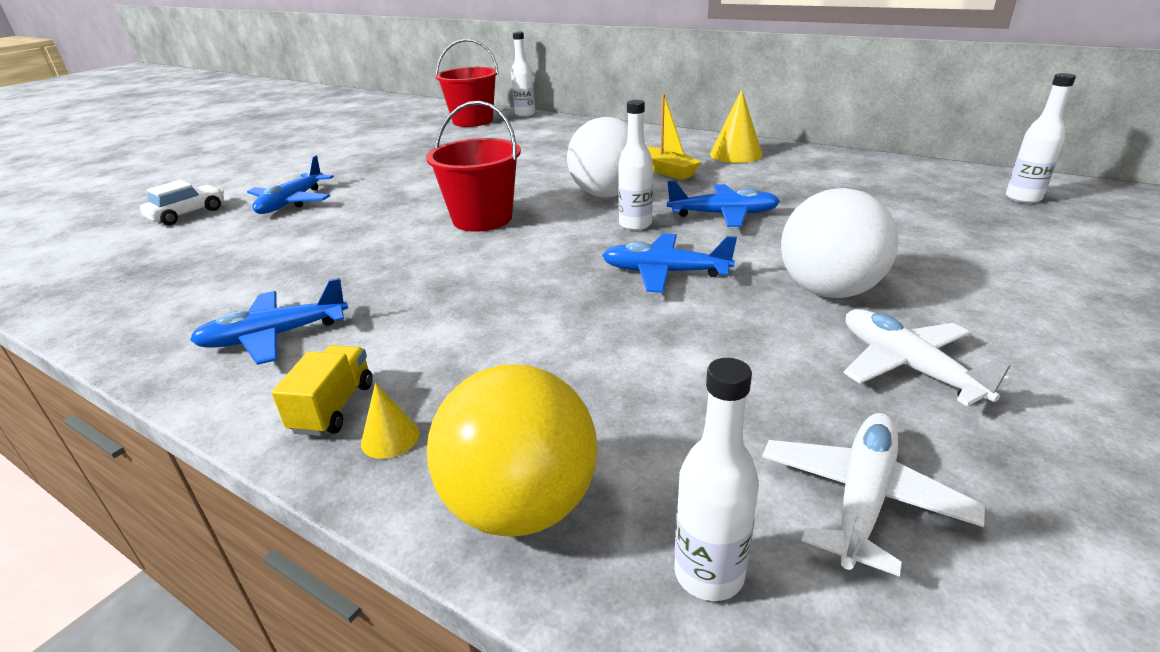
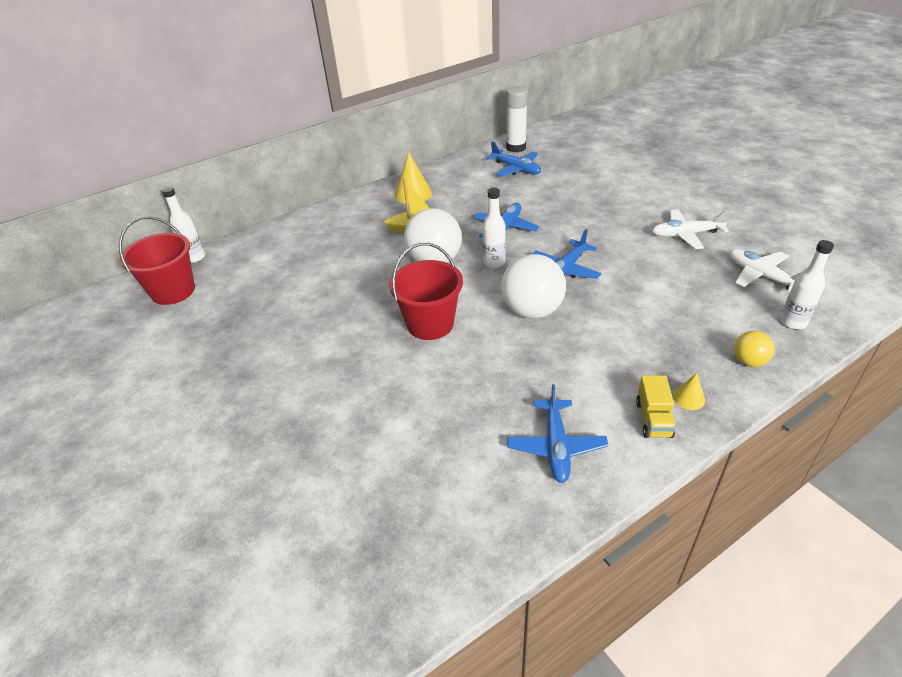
camera: 65 degrees left, 10 degrees up
white car [140,180,224,225] -> none
blue plane [247,155,334,214] -> blue plane moved to [486,141,541,177]
yellow truck [272,345,373,436] -> yellow truck turned 120 degrees counterclockwise [636,375,676,438]
yellow ball [427,365,597,537] -> yellow ball [734,331,775,367], size x0.51
white ball [781,188,899,298] -> white ball moved to [501,254,566,319]
white bottle [1006,73,1076,203] -> none
none -> white glue stick [506,85,528,152]

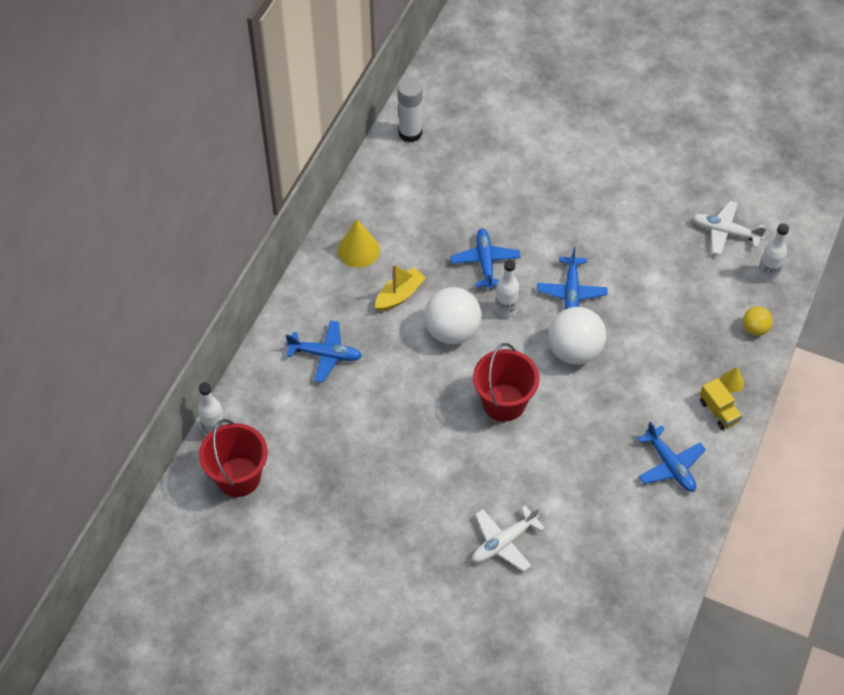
camera: 35 degrees left, 15 degrees up
blue plane [486,141,541,177] -> blue plane moved to [286,320,362,382]
white plane [652,209,730,249] -> white plane moved to [472,506,545,571]

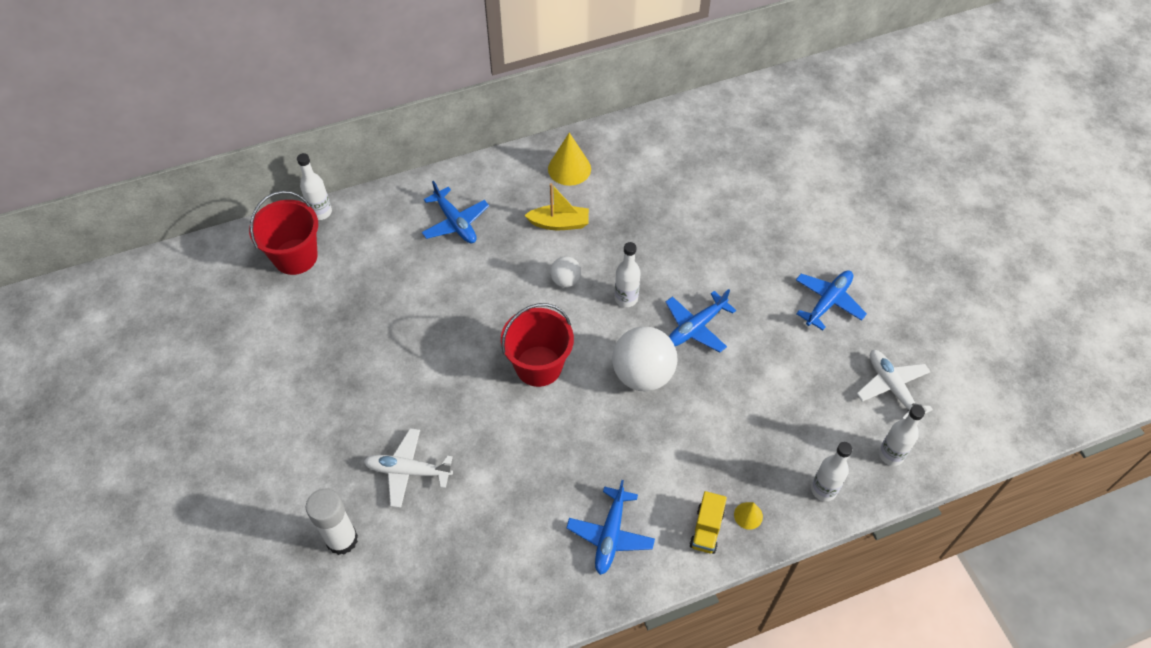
camera: 45 degrees right, 0 degrees up
white glue stick [397,78,423,142] -> white glue stick moved to [306,489,358,555]
white ball [424,287,482,345] -> white ball [550,256,581,288], size x0.51
blue plane [451,228,521,290] -> blue plane moved to [796,270,867,331]
yellow ball [743,307,773,336] -> white bottle [811,442,853,501]

